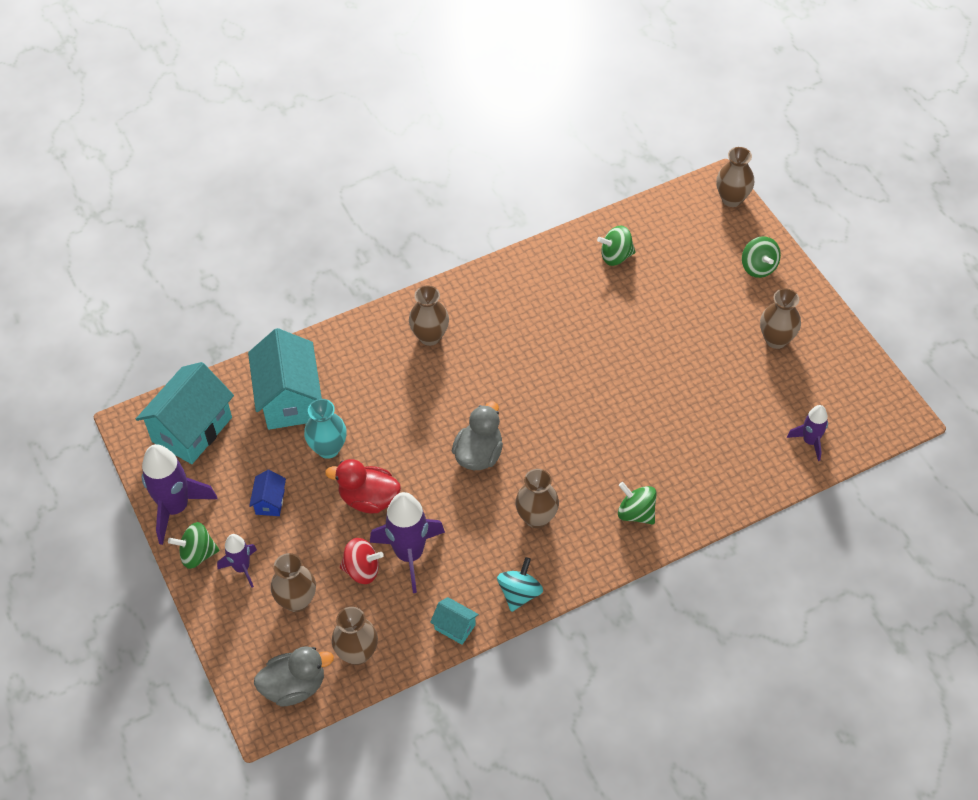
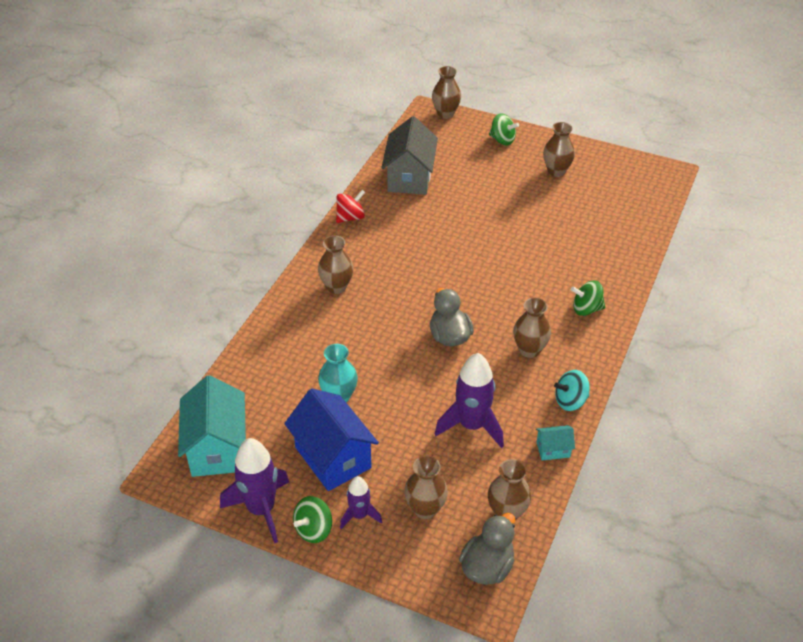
camera: 40 degrees left, 10 degrees down
turquoise house [248,328,322,430] -> none
blue house [249,470,286,516] -> blue house [284,388,379,491], size x2.18
red duck [325,459,401,513] -> none
red spinning top [340,538,384,584] -> red spinning top moved to [336,190,365,223]
turquoise spinning top [497,557,543,612] -> turquoise spinning top turned 90 degrees counterclockwise [554,370,590,411]
green spinning top [597,226,636,266] -> grey house [381,116,438,195]
purple rocket [787,405,828,461] -> none

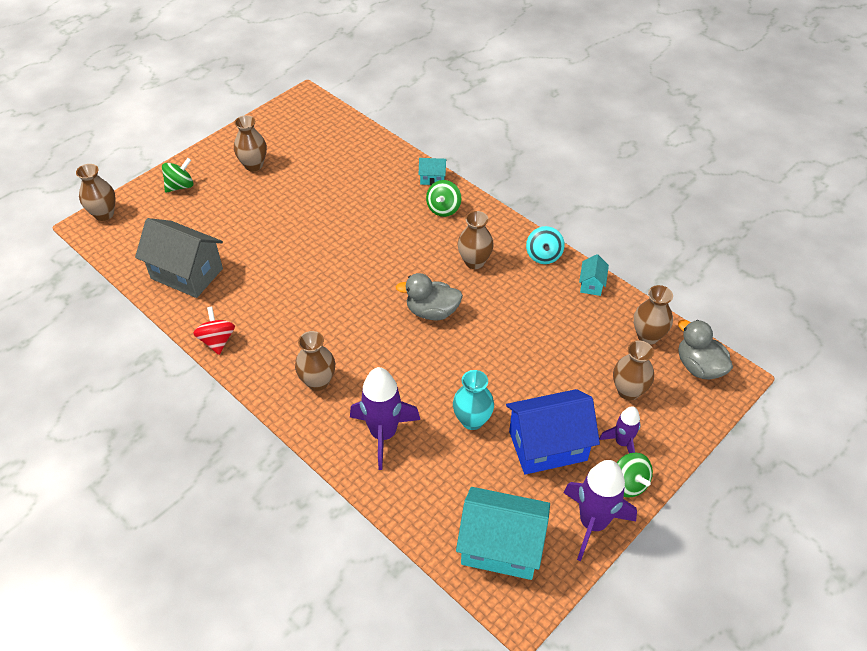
camera: 70 degrees left, 5 degrees up
purple rocket [435,353,504,448] -> purple rocket moved to [350,367,420,470]
none -> turquoise house [418,158,447,185]

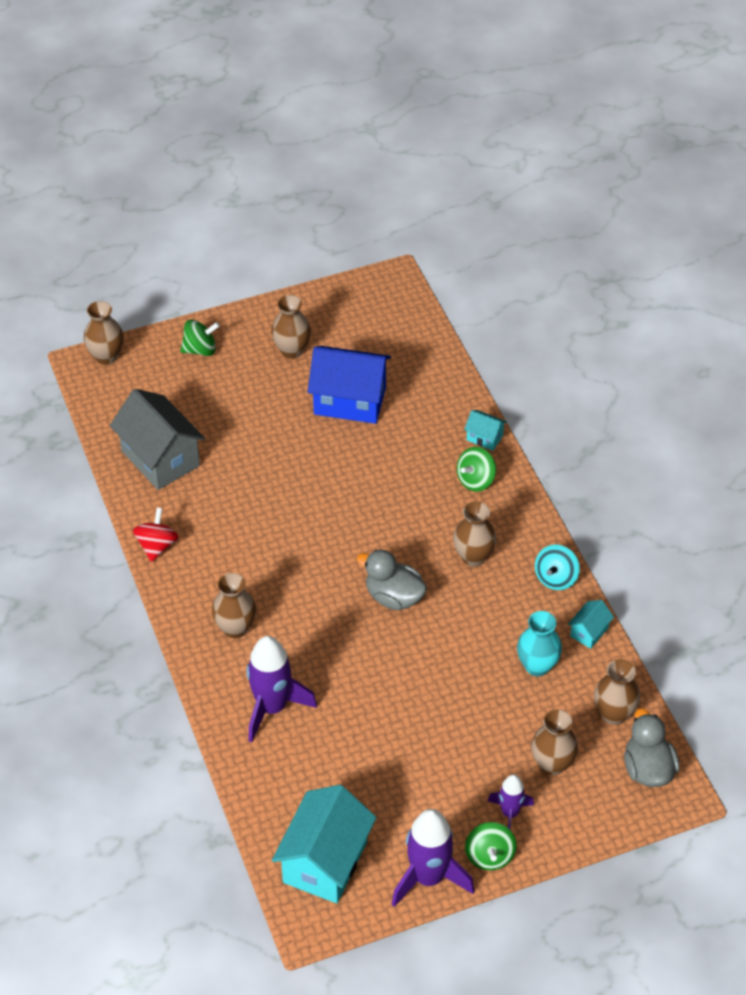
camera: 25 degrees right, 0 degrees up
turquoise vase [453,370,494,430] -> turquoise vase moved to [517,611,562,676]
turquoise house [456,487,550,580] -> turquoise house turned 75 degrees clockwise [272,785,376,903]
blue house [506,389,600,475] -> blue house moved to [308,346,391,424]

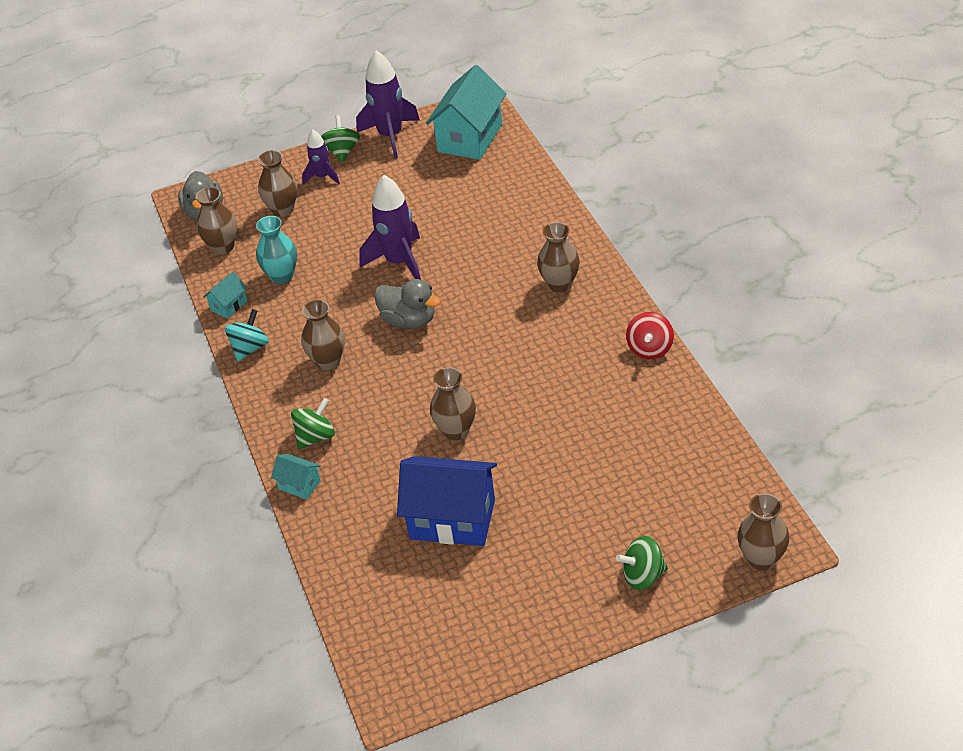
camera: 175 degrees left, 5 degrees down
grey house [110,389,205,490] -> none
purple rocket [246,636,317,742] -> purple rocket moved to [359,175,421,279]
brown vase [271,295,311,359] -> brown vase moved to [430,367,476,440]

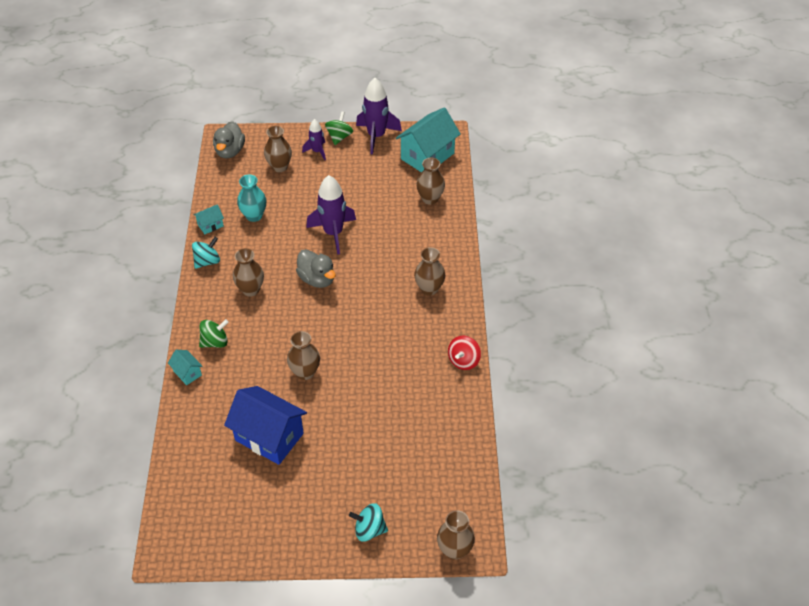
camera: 15 degrees right, 5 degrees up
brown vase [196,187,237,254] -> brown vase moved to [416,158,445,205]
green spinning top [616,536,668,590] -> turquoise spinning top [349,503,388,542]

